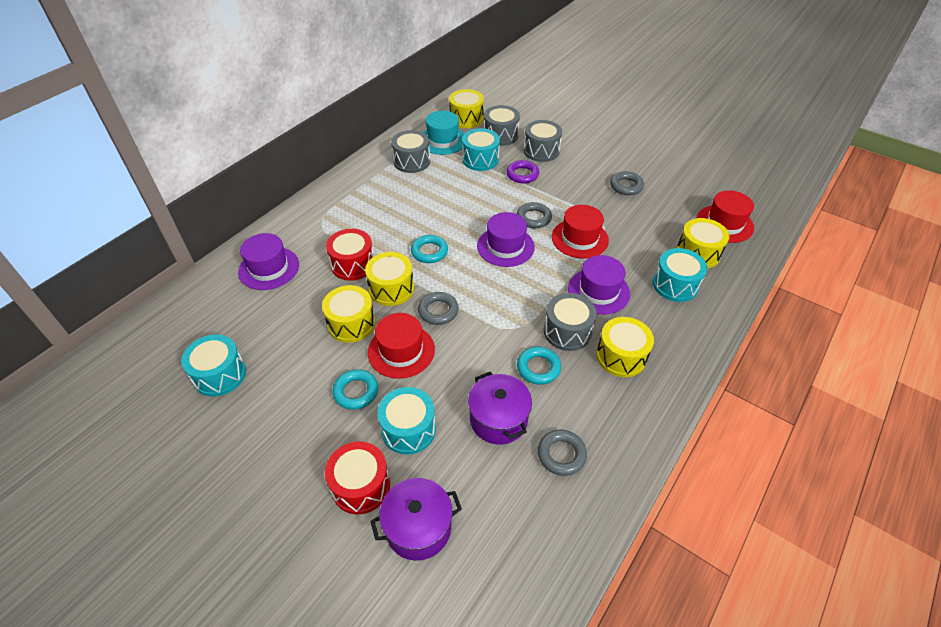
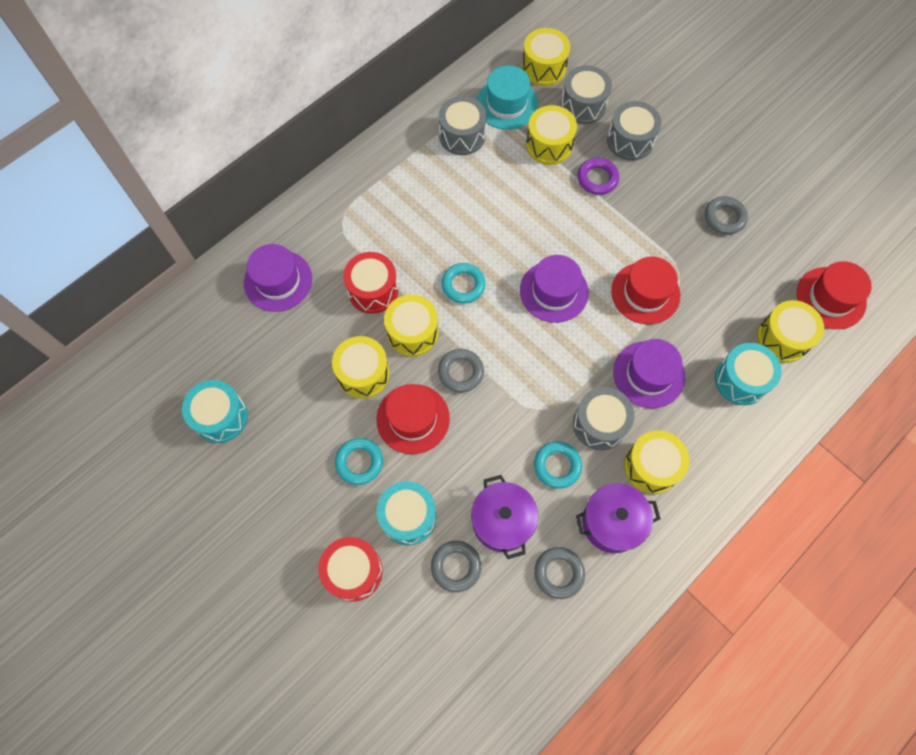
camera: 10 degrees right, 20 degrees up
purple pot [370,478,462,561] -> purple pot moved to [576,483,661,553]
turquoise drum [462,128,500,171] -> yellow drum [526,105,577,165]
grey ring [517,202,552,228] -> grey ring moved to [431,541,481,592]

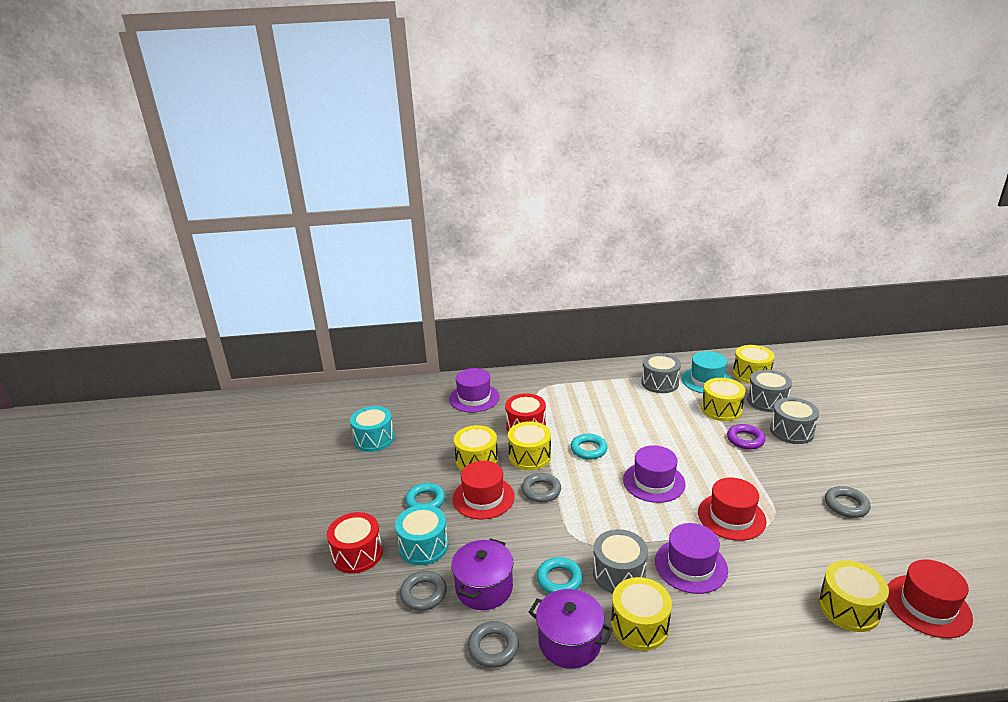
camera: 40 degrees right, 40 degrees down
turquoise drum [715,343,782,405] -> none

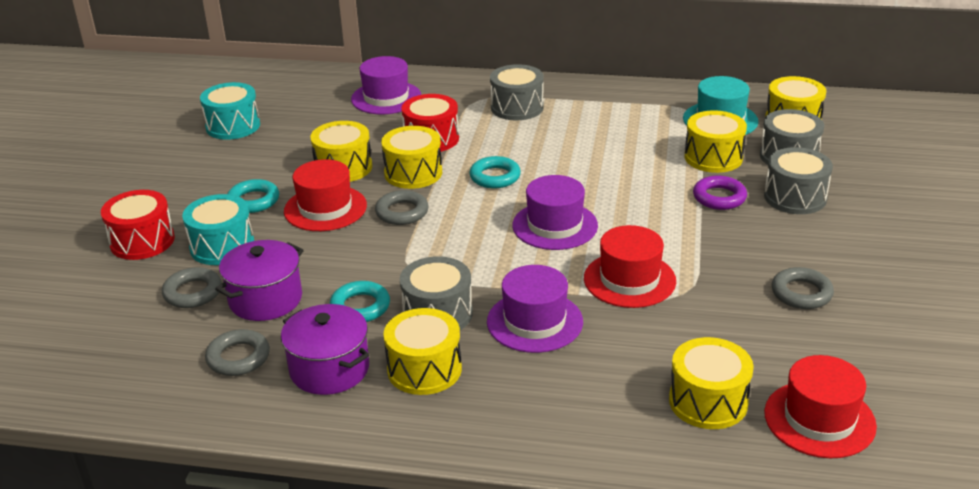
camera: 15 degrees right, 5 degrees up
grey drum [641,353,681,393] -> grey drum moved to [490,64,544,120]

